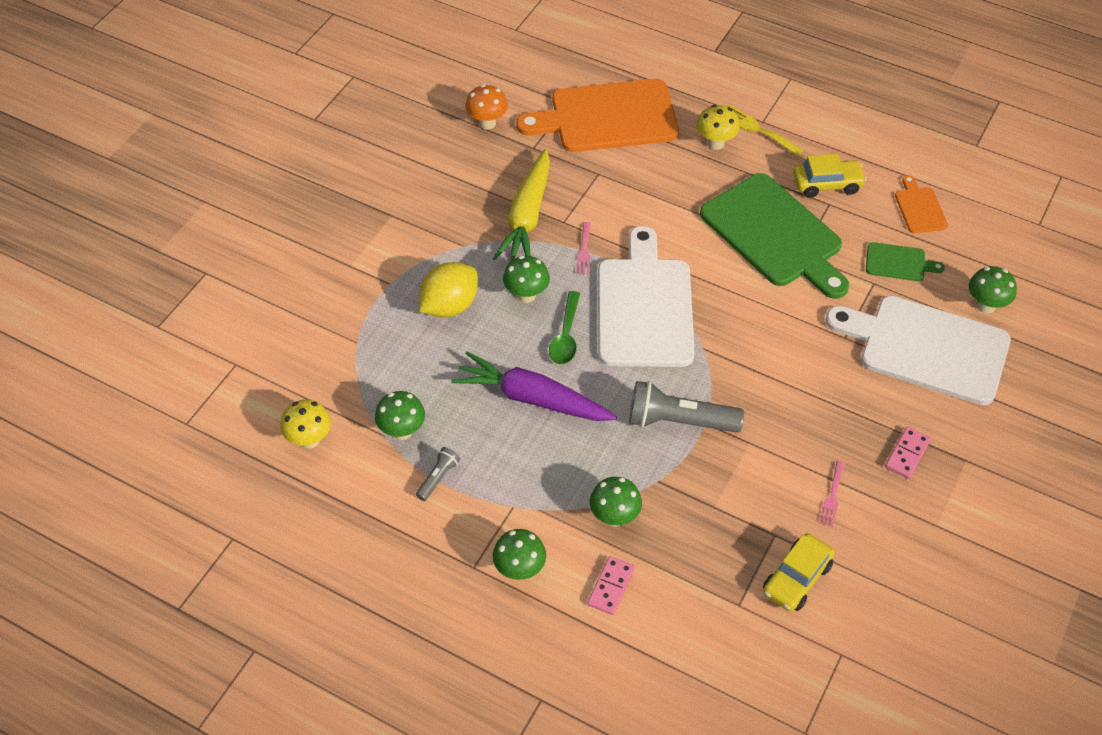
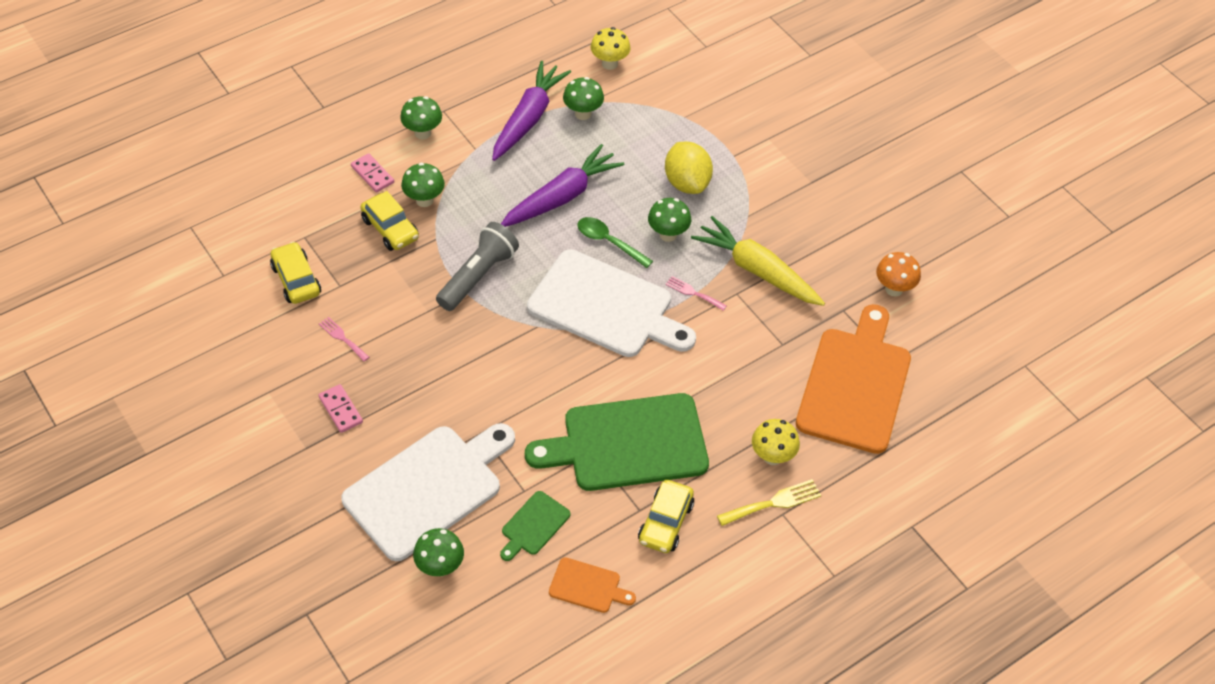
camera: 115 degrees right, 0 degrees up
grey flashlight [416,447,460,501] -> purple carrot [492,61,571,161]
none -> yellow car [360,191,419,251]

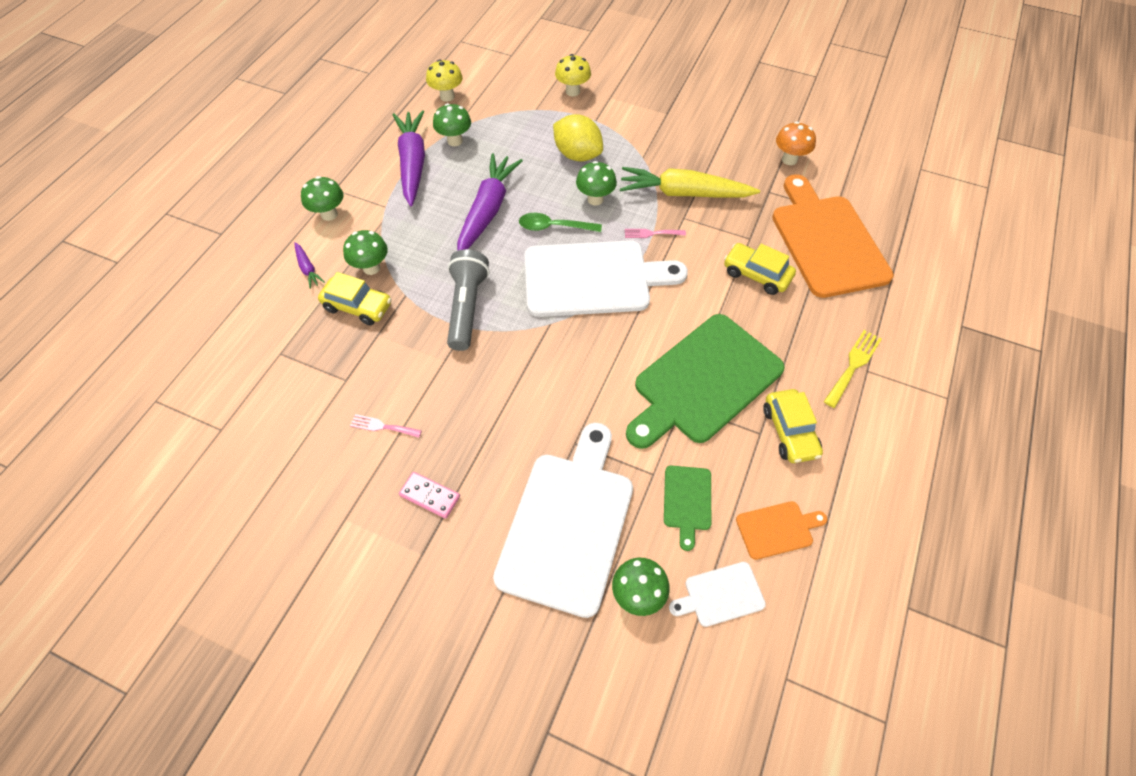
camera: 30 degrees left, 5 degrees up
yellow car [270,241,321,304] -> yellow car moved to [724,243,796,295]
pink domino [351,153,394,193] -> purple carrot [294,242,325,289]
yellow mushroom [752,419,800,465] -> yellow mushroom moved to [555,54,591,96]
none -> white cutting board [669,562,766,627]

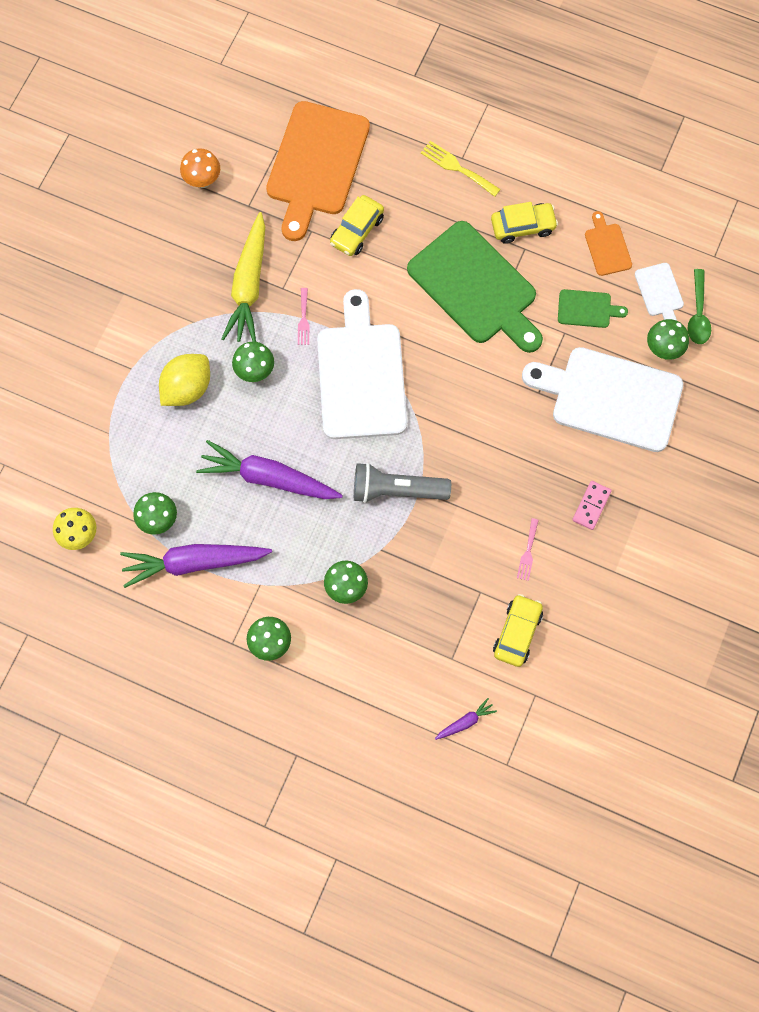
camera: 90 degrees left, 15 degrees up
purple carrot [294,242,325,289] -> purple carrot moved to [435,698,497,740]
yellow car [318,272,392,325] -> yellow car moved to [493,594,543,667]
green spoon [519,213,602,232] -> green spoon moved to [688,269,711,344]
yellow mushroom [555,54,591,96] -> none
orange cutting board [772,174,894,298] -> orange cutting board turned 60 degrees counterclockwise [266,101,370,241]

